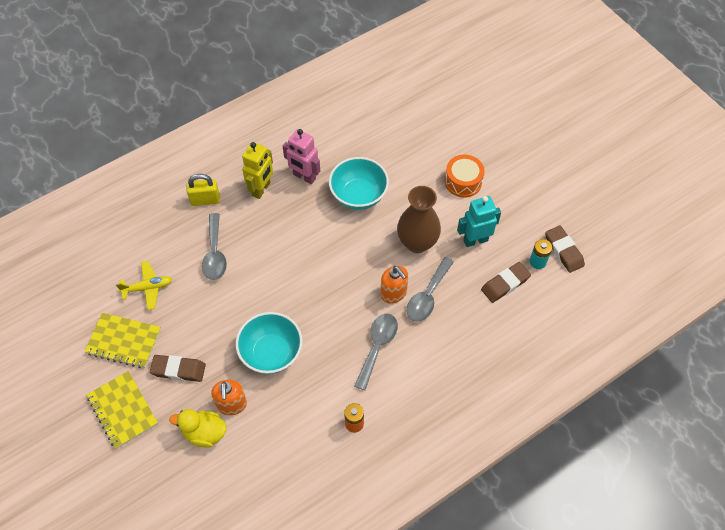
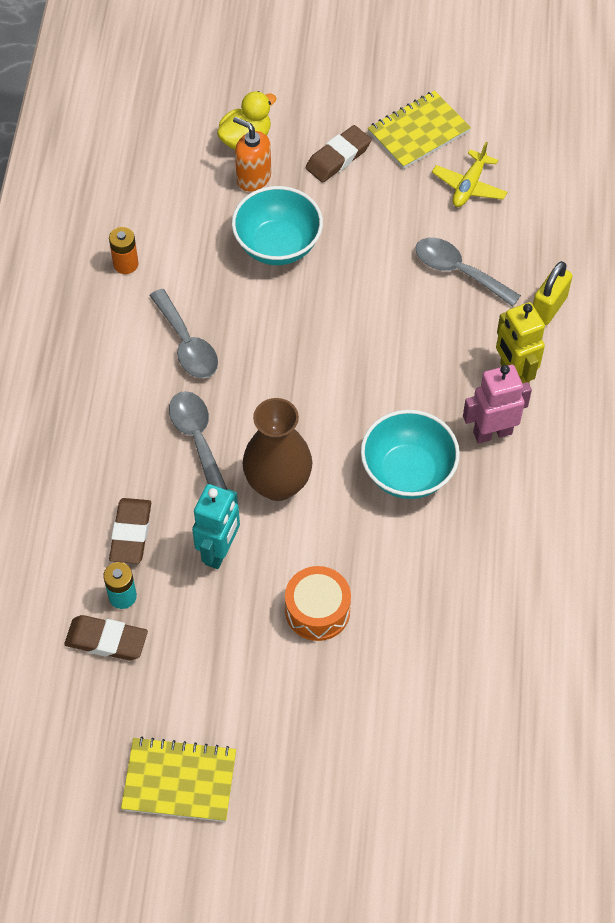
camera: 130 degrees right, 0 degrees up
yellow notebook [87,371,158,449] -> yellow notebook moved to [121,737,236,822]
orange soap dispenser [380,266,408,304] -> none

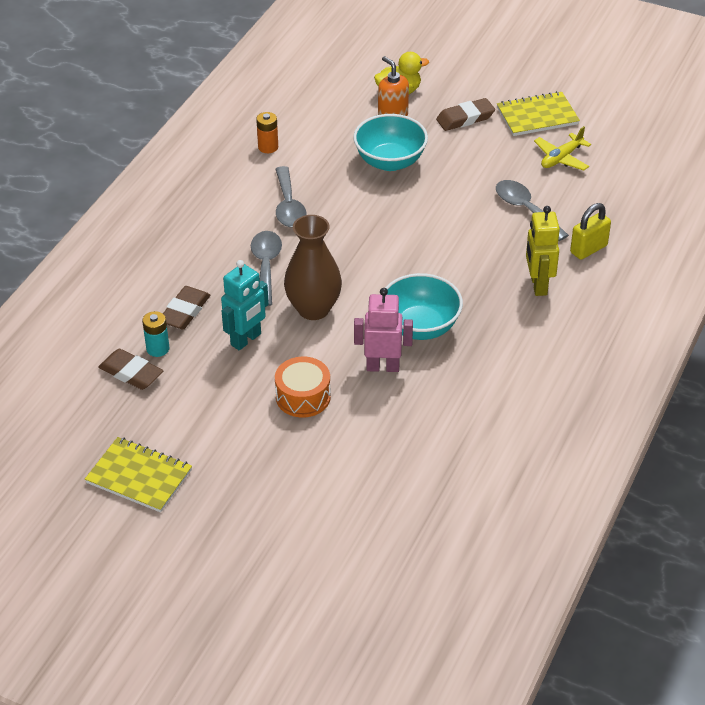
camera: 20 degrees right, 15 degrees down
pink robot [463,365,532,443] -> pink robot moved to [354,288,413,372]

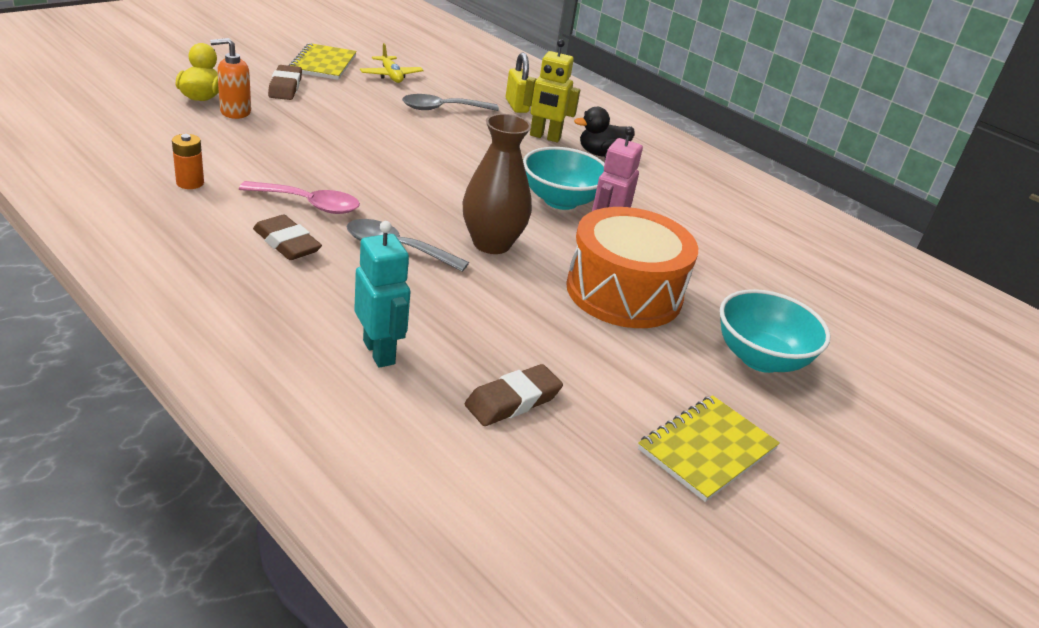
camera: 75 degrees left, 10 degrees down
turquoise battery [142,311,170,357] -> none
brown eraser [163,286,210,329] -> brown eraser moved to [253,215,322,260]
turquoise robot [221,260,269,350] -> turquoise robot moved to [354,221,410,368]
grey spoon [275,166,306,227] -> pink spoon [239,181,360,214]
orange drum [275,357,331,418] -> orange drum [566,207,698,328], size x1.81
turquoise bowl [353,114,428,171] -> turquoise bowl moved to [720,289,831,373]
none -> black duck [574,107,635,157]

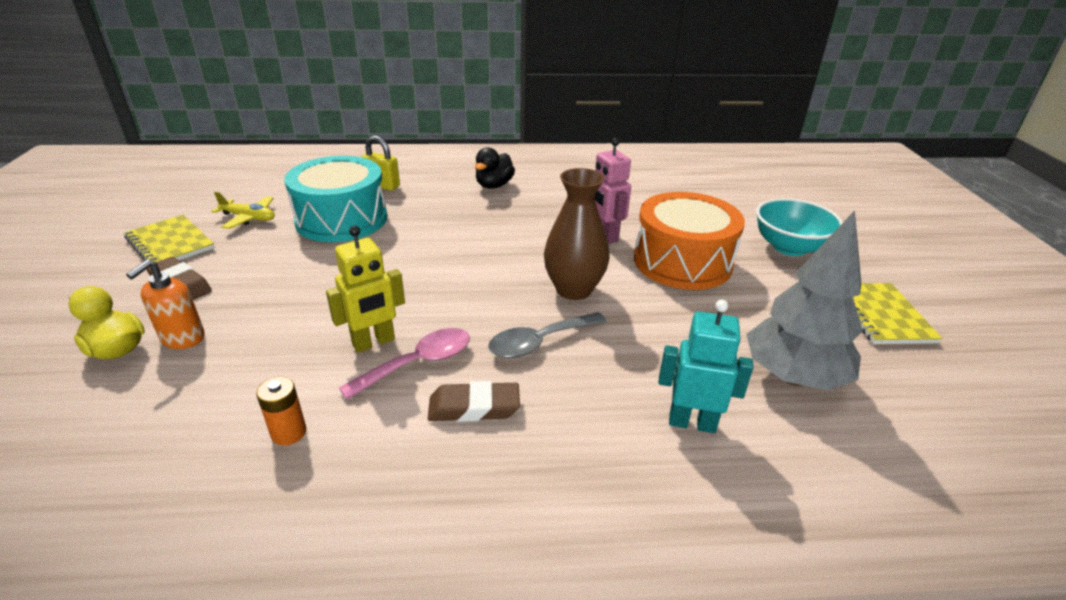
camera: 45 degrees left, 0 degrees up
grey spoon [402,94,499,111] -> turquoise drum [284,156,387,242]
brown eraser [465,364,563,426] -> grey tree [746,210,863,390]
yellow robot [523,39,580,142] -> yellow robot moved to [326,226,405,353]
turquoise bowl [523,147,605,210] -> none

